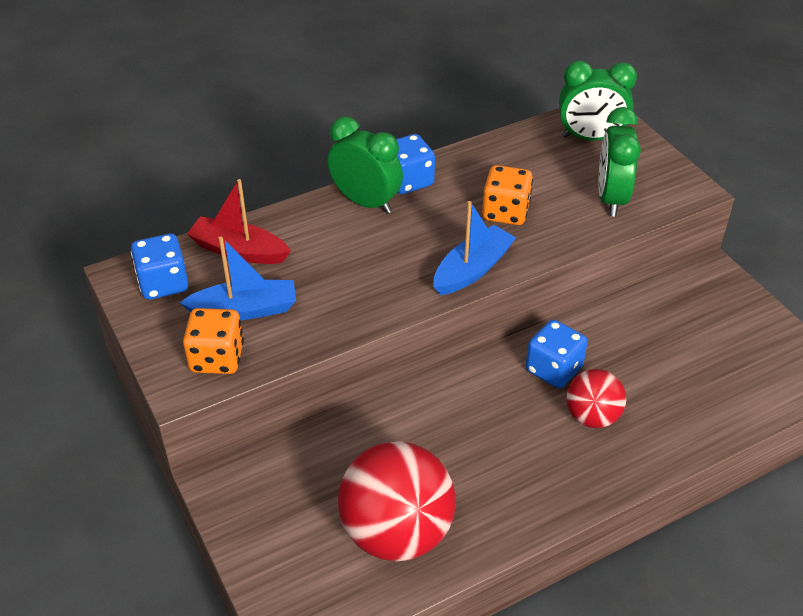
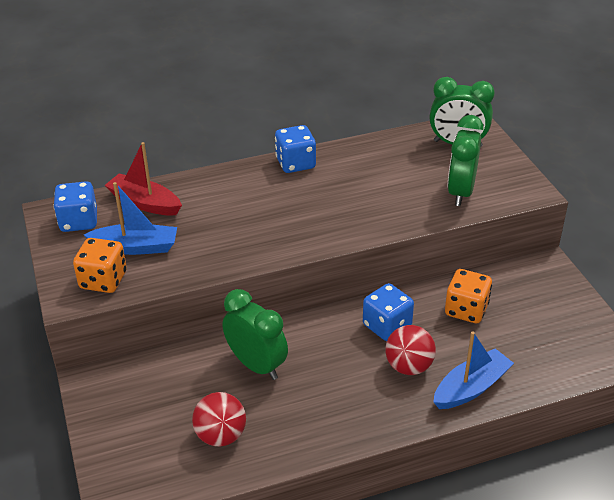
camera: 10 degrees right, 5 degrees down
green clock [327,116,403,214] -> green clock moved to [223,289,288,380]
red ball [338,441,456,561] -> red ball [192,392,246,447], size x0.56
blue boat [433,201,516,295] -> blue boat moved to [433,331,514,409]
orange dice [482,165,533,225] -> orange dice moved to [445,269,492,323]

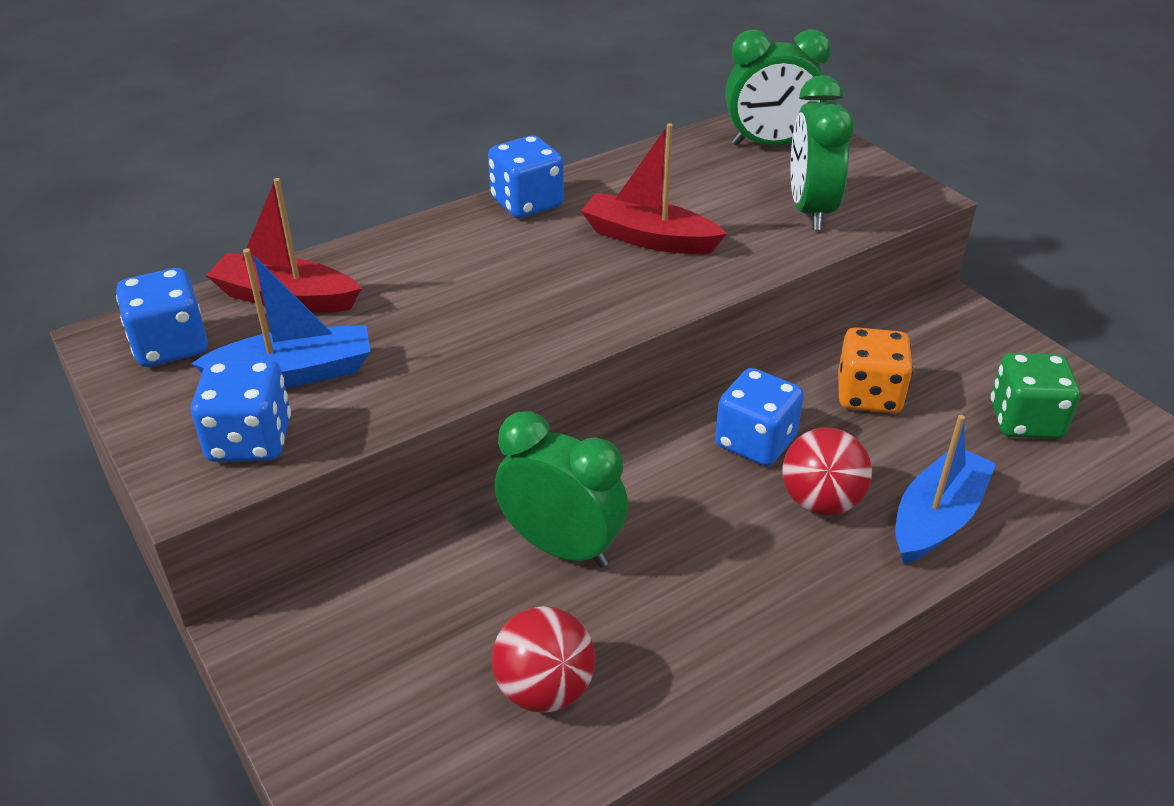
camera: 15 degrees left, 0 degrees up
orange dice [73,238,127,293] -> blue dice [191,360,291,462]
none -> red boat [581,123,727,254]
none -> green dice [991,353,1080,439]

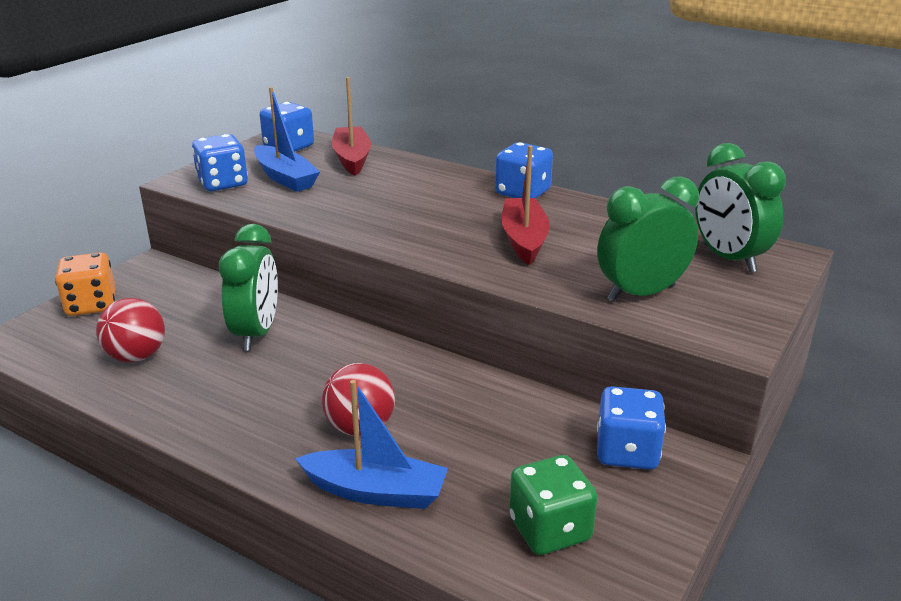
camera: 65 degrees right, 10 degrees down
blue dice [715,368,804,466] -> blue dice moved to [597,386,666,470]
orange dice [838,327,913,413] -> orange dice moved to [55,252,115,316]

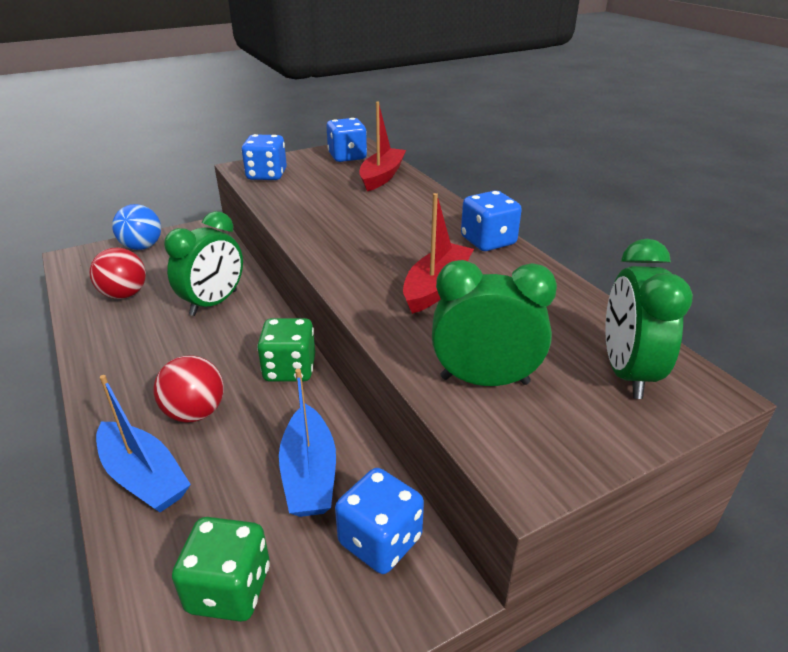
camera: 30 degrees right, 5 degrees up
orange dice [55,252,115,316] -> blue ball [112,204,161,250]
blue boat [254,87,320,192] -> blue boat moved to [279,369,336,517]
none -> green dice [257,318,315,382]

